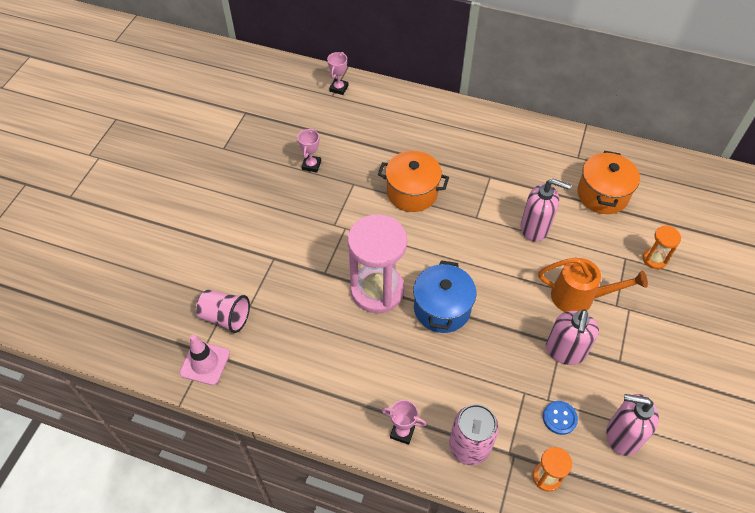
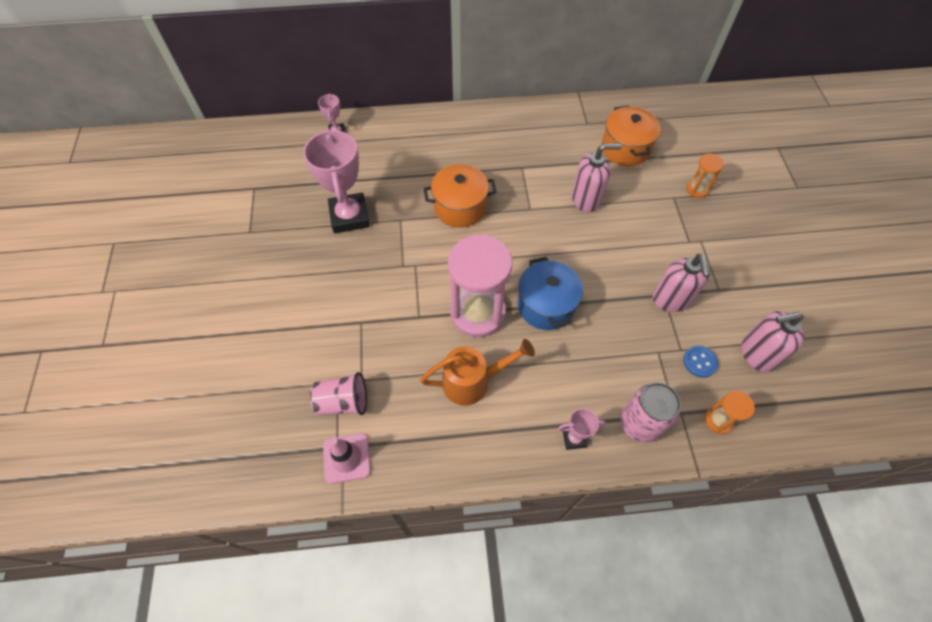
camera: 25 degrees left, 5 degrees up
pink trophy [298,128,321,173] -> pink trophy [303,128,370,233], size x2.12
orange watering can [538,258,648,312] -> orange watering can moved to [420,339,535,406]

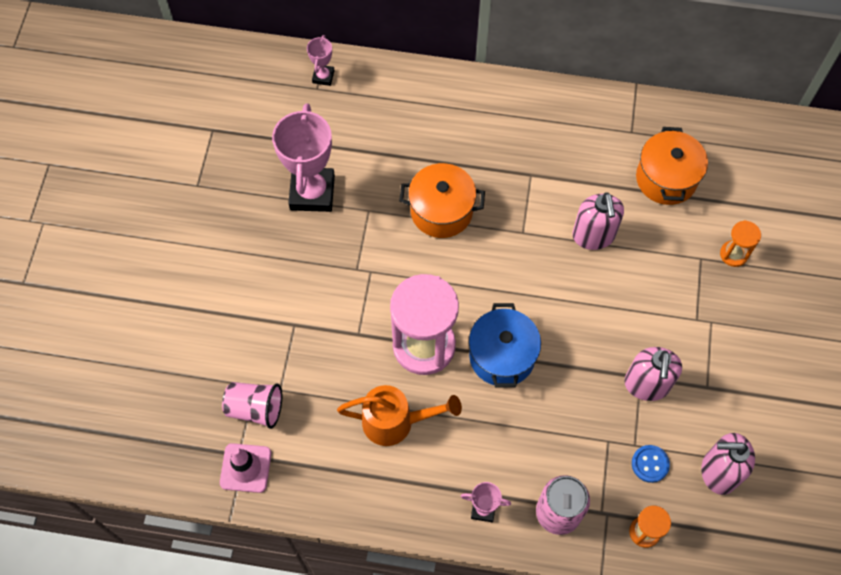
camera: 15 degrees right, 5 degrees up
pink soap dispenser [572,143,622,212] -> pink soap dispenser turned 75 degrees clockwise [572,192,624,250]

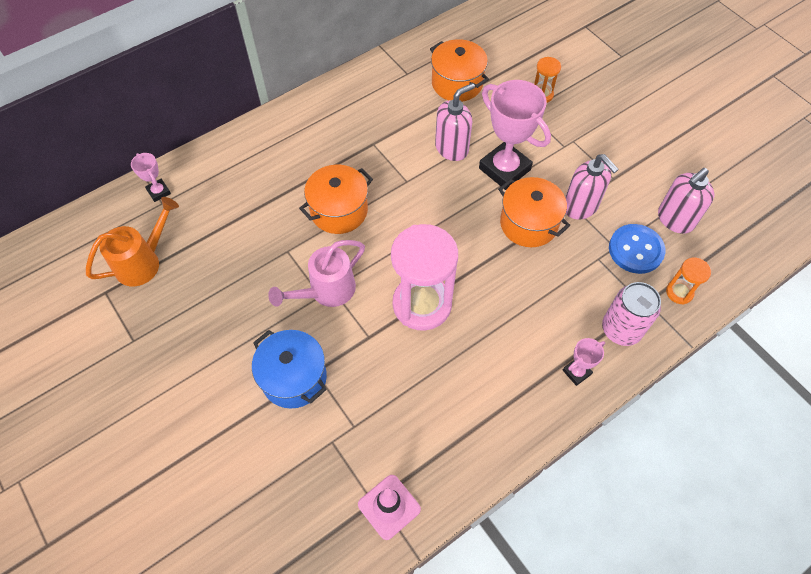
camera: 45 degrees left, 5 degrees down
pink cup [222,382,282,429] -> none
pink trophy [272,103,335,212] -> pink trophy moved to [479,80,551,190]
orange watering can [337,385,462,446] -> orange watering can moved to [86,197,179,287]
blue pot [469,303,541,388] -> blue pot moved to [252,330,327,409]
pink soap dispenser [572,192,624,250] -> pink soap dispenser turned 75 degrees counterclockwise [435,83,475,161]
blue button [632,445,670,483] -> blue button [609,224,665,274], size x1.68
none -> pink watering can [268,240,365,307]
none -> orange pot [498,177,570,247]

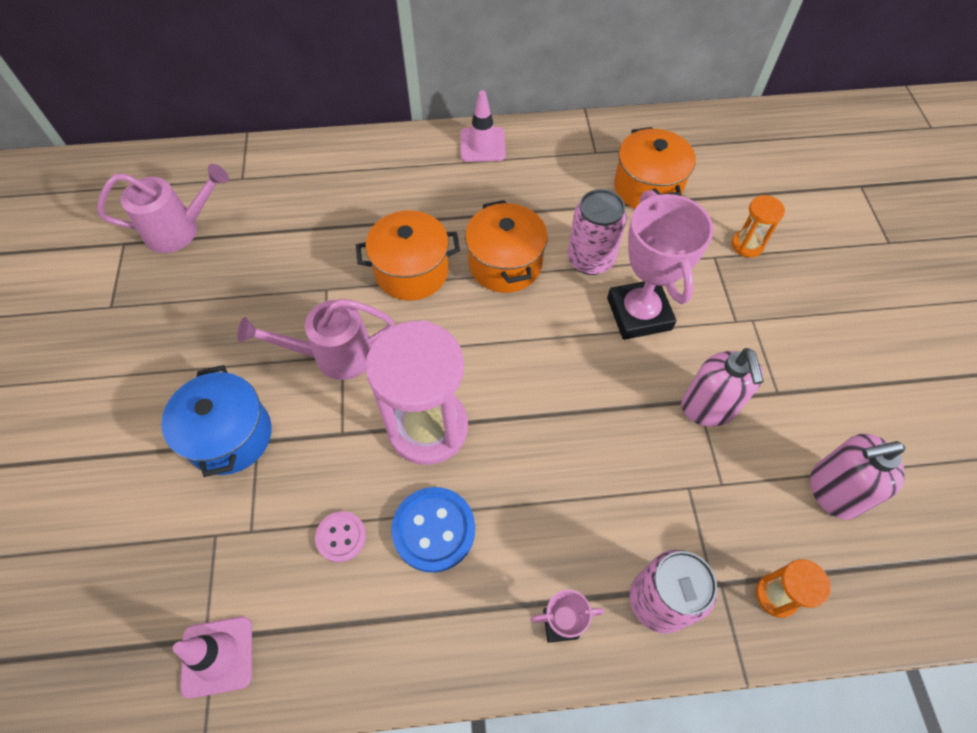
camera: 30 degrees right, 0 degrees up
orange watering can [86,197,179,287] -> pink watering can [97,164,229,253]
pink trophy [131,153,171,202] -> none
pink soap dispenser [435,83,475,161] -> pink can [568,189,627,275]
orange pot [498,177,570,247] -> orange pot moved to [465,200,548,293]
blue button [609,224,665,274] -> blue button moved to [391,487,475,573]
none -> pink button [315,511,366,562]
none -> pink traffic cone [460,90,506,162]

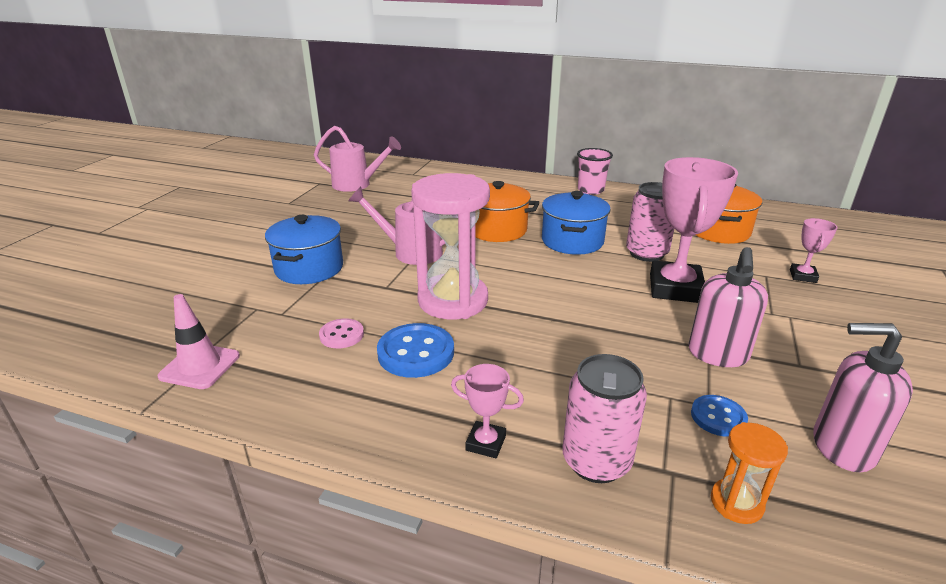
camera: 25 degrees right, 30 degrees down
pink traffic cone [460,90,506,162] -> pink cup [577,148,613,195]
orange pot [465,200,548,293] -> blue pot [542,191,611,255]
orange hourglass [732,195,785,258] -> pink trophy [790,218,838,283]
none -> blue button [691,395,748,437]

